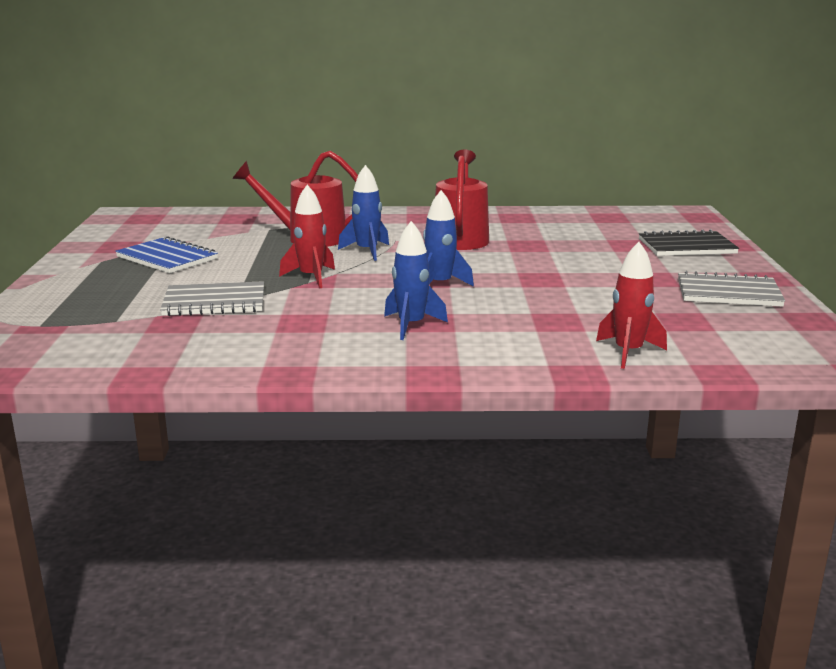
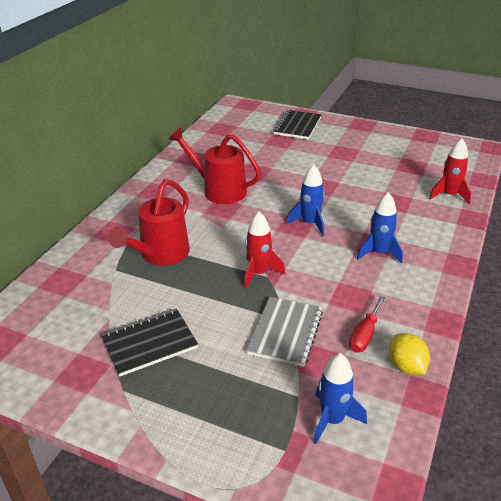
camera: 65 degrees left, 15 degrees up
blue notebook [115,236,218,273] -> black notebook [101,308,198,377]
blue rocket [338,165,389,261] -> blue rocket moved to [314,353,367,444]
grey notebook [678,271,785,307] -> none
none -> red screwdriver [349,296,385,353]
none -> yellow lemon [389,333,430,375]

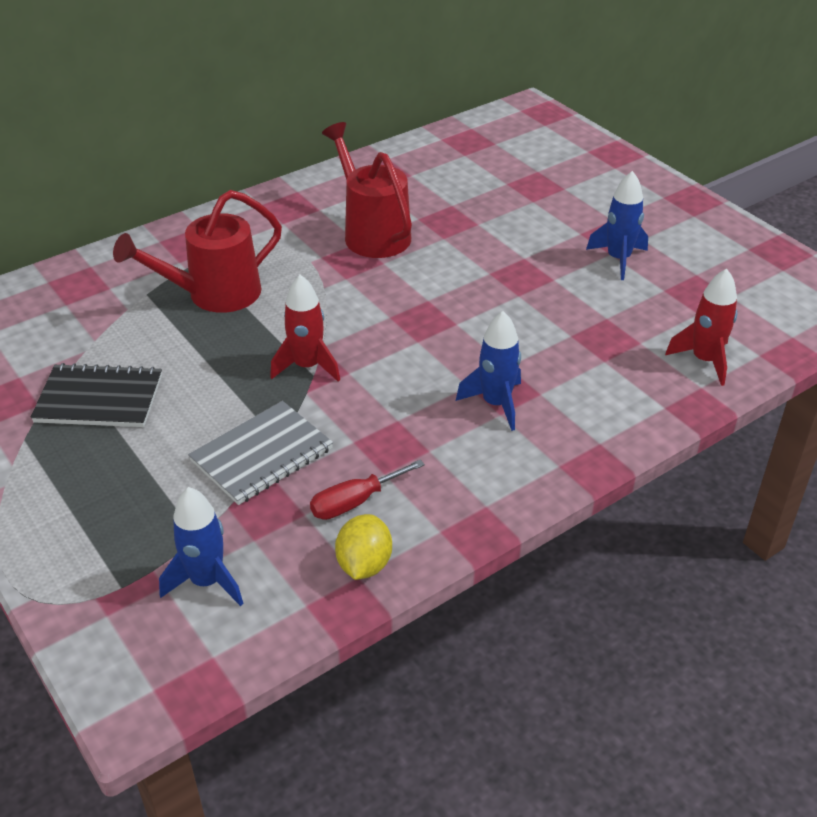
camera: 30 degrees right, 5 degrees up
black notebook [273,110,322,139] -> none
blue rocket [287,164,324,236] -> blue rocket moved to [586,171,648,280]

